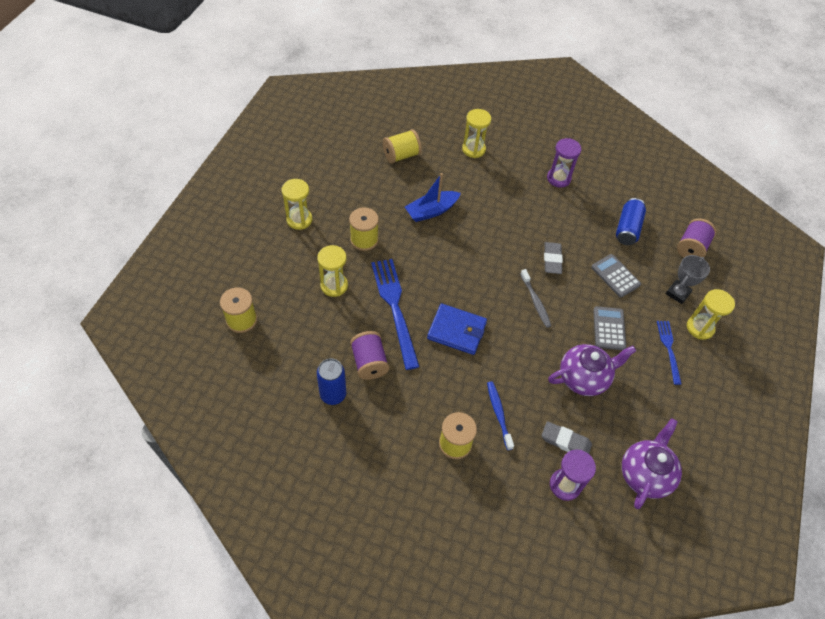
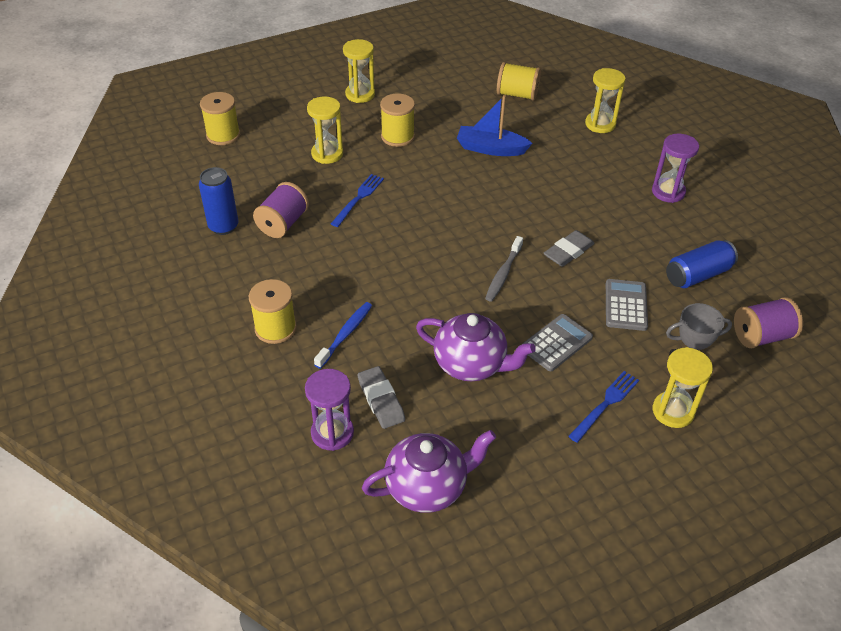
camera: 45 degrees right, 10 degrees down
blue fork [371,259,420,370] -> blue fork [331,174,384,227], size x0.55
blue wallet [427,303,487,355] -> none

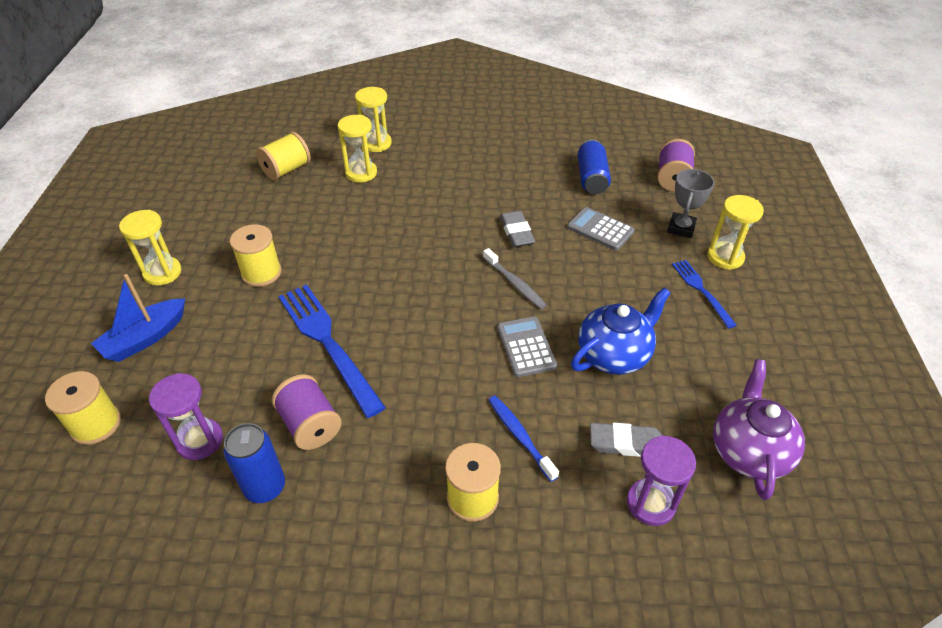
camera: 60 degrees left, 0 degrees up
yellow hourglass [307,96,343,164] -> yellow hourglass moved to [338,115,377,183]
blue fork [331,174,384,227] -> blue fork [278,284,386,418], size x1.82
purple teapot [416,313,536,381] -> blue teapot [571,287,671,375]
blue boat [457,95,532,156] -> blue boat moved to [91,274,185,362]
grey calculator [521,314,593,371] -> grey calculator moved to [497,316,557,377]
purple hourglass [652,134,699,203] -> purple hourglass moved to [149,373,223,460]

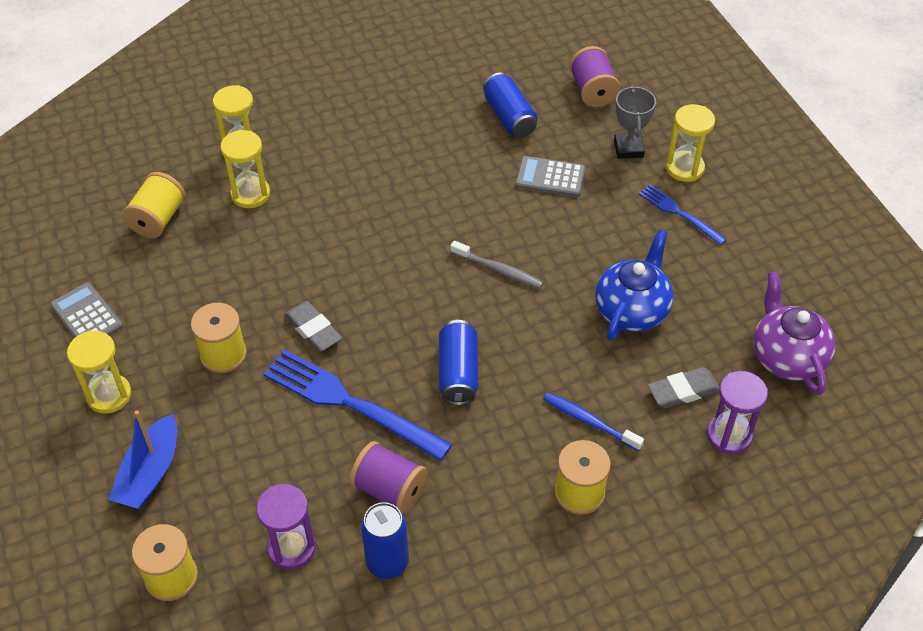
camera: 25 degrees left, 5 degrees up
grey calculator [497,316,557,377] -> grey calculator moved to [50,282,123,338]
grey eraser [500,211,535,247] -> grey eraser moved to [284,301,342,352]
none -> blue can [439,320,478,405]

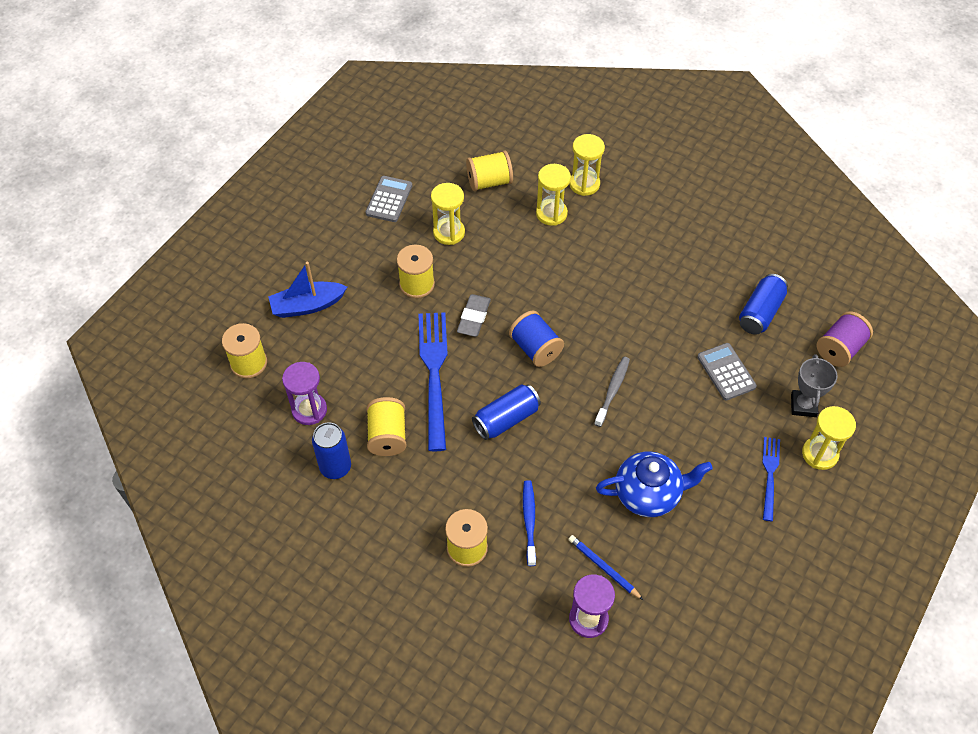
camera: 55 degrees right, 5 degrees up
yellow hourglass [67,330,131,414] -> yellow hourglass moved to [431,183,465,245]
purple spool [349,441,427,514] -> yellow spool [366,397,407,456]
grey toothbrush [451,241,544,289] -> grey toothbrush turned 150 degrees counterclockwise [594,357,630,427]
grey trophy [614,85,656,159] -> grey trophy turned 45 degrees counterclockwise [791,354,838,417]
grey eraser [648,367,719,408] -> blue pencil [568,535,643,600]
purple teapot [753,271,836,395] -> none
none -> blue spool [509,311,564,367]

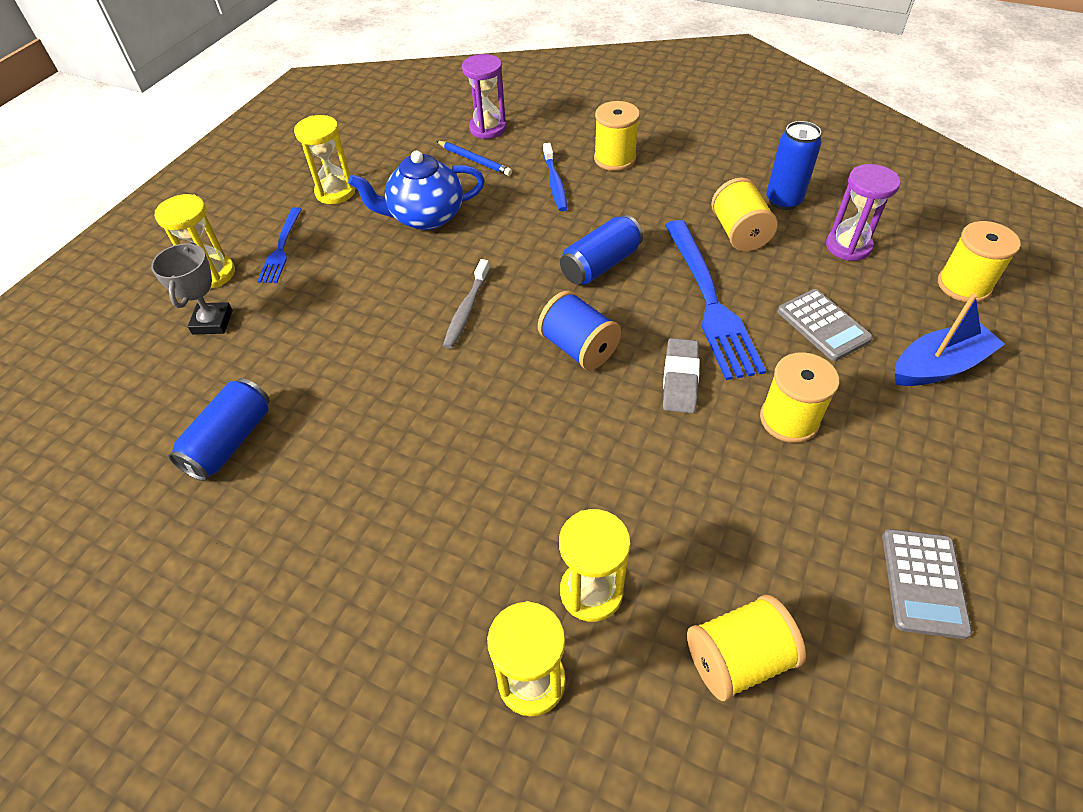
camera: 175 degrees right, 5 degrees down
yellow hourglass [431,183,465,245] -> yellow hourglass moved to [294,115,356,204]
grey calculator [697,343,757,400] -> grey calculator moved to [778,289,873,361]
purple spool [817,311,873,367] -> none

